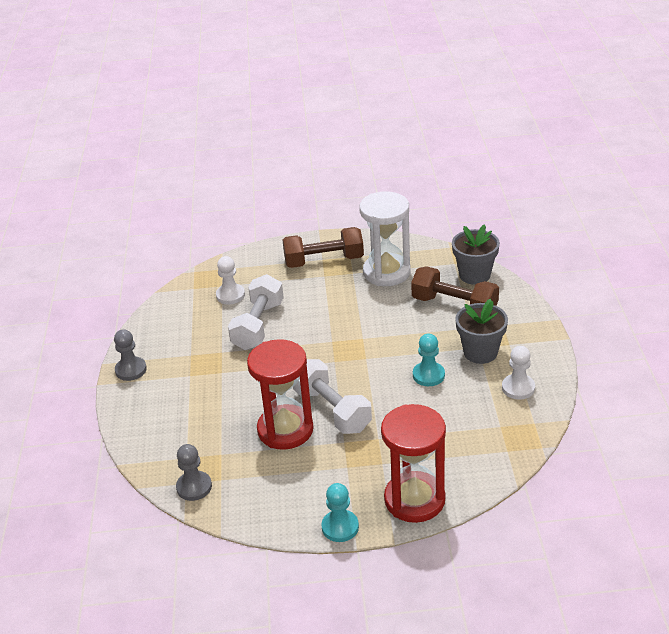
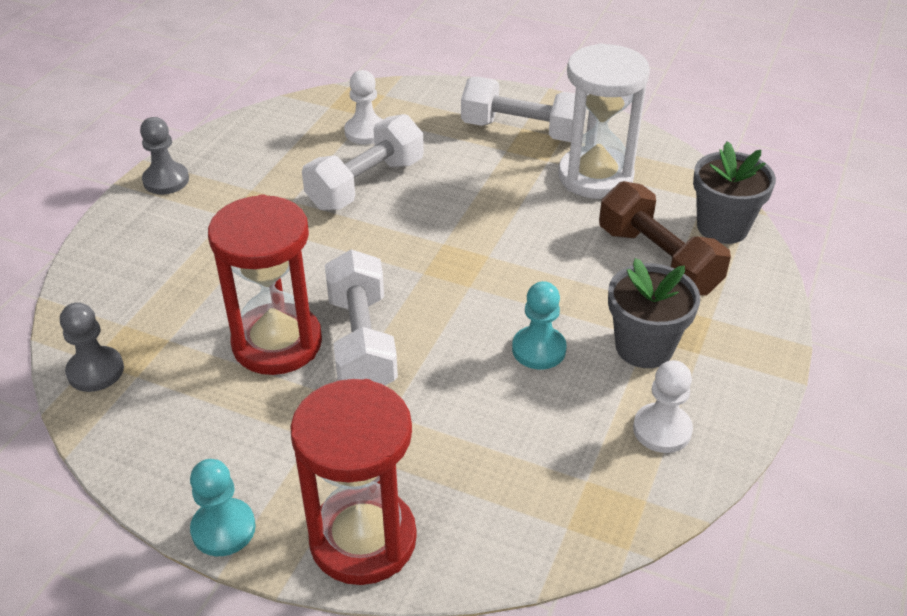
camera: 25 degrees right, 5 degrees up
brown dumbbell [282,227,364,268] -> white dumbbell [461,77,586,142]

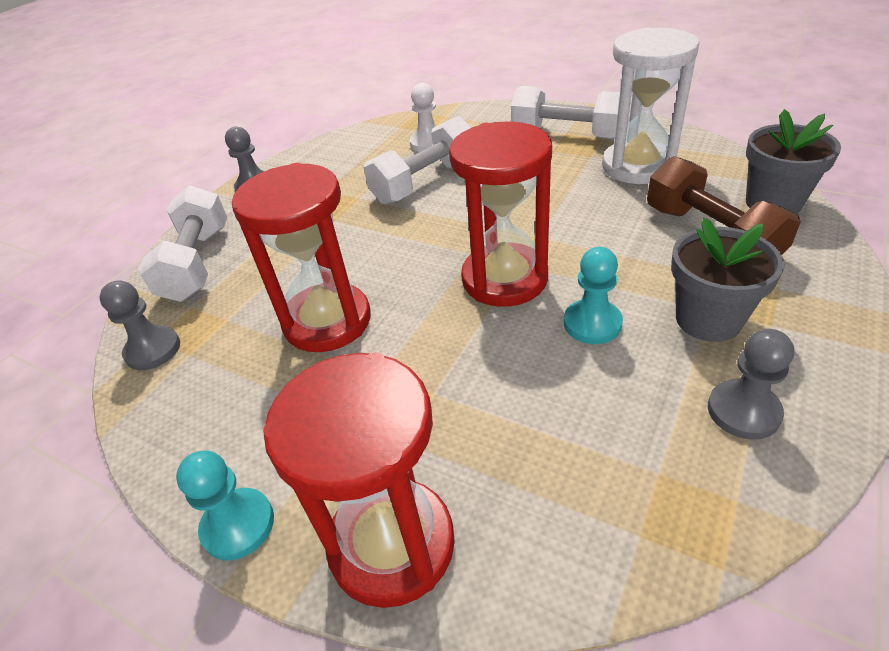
camera: 10 degrees right, 0 degrees up
white dumbbell [325,249,398,385] -> white dumbbell moved to [138,185,227,302]
white pawn [633,360,693,453] -> grey pawn [708,329,794,440]
none -> red hourglass [449,121,552,306]

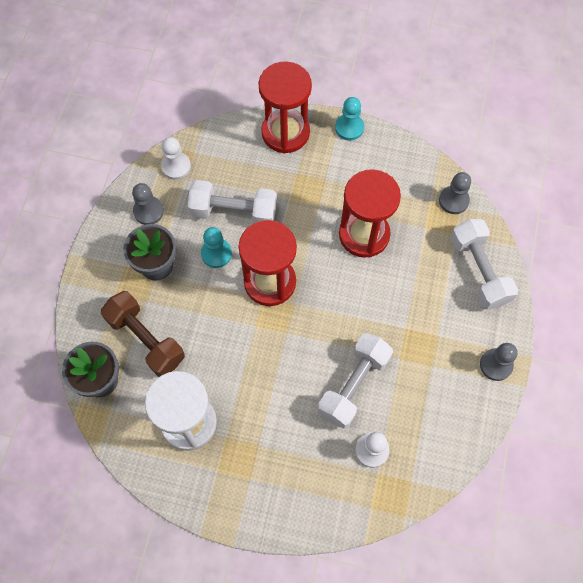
camera: 160 degrees right, 25 degrees up
white dumbbell [511,86,620,140] -> white dumbbell moved to [188,180,277,223]
none -> white pawn [161,137,191,180]

